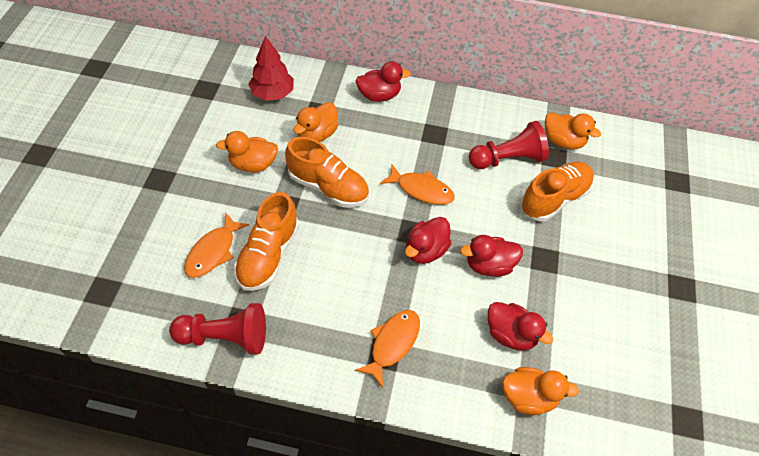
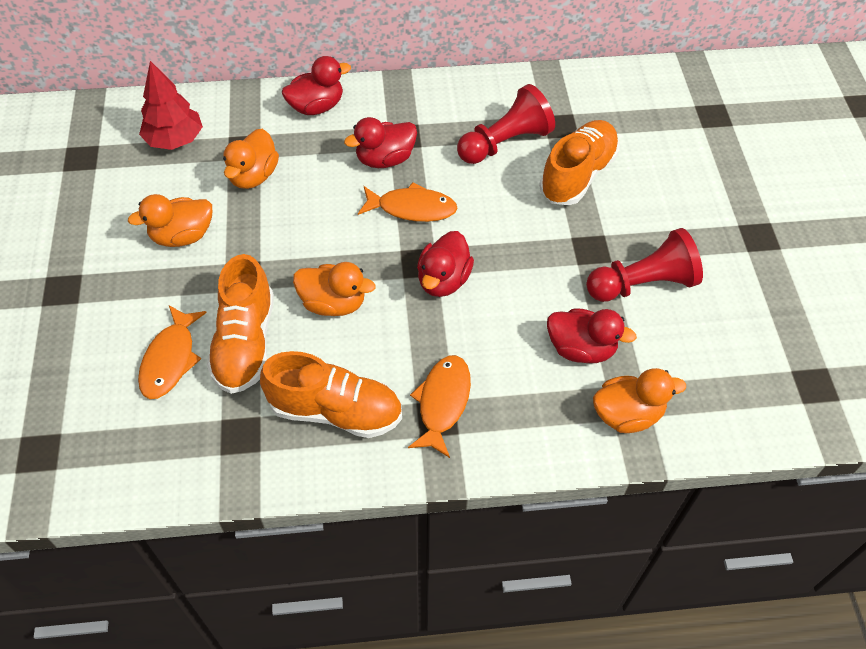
camera: 15 degrees left, 0 degrees up
red pawn [169,303,266,354] -> red pawn moved to [586,228,703,302]
orange shoe [285,137,369,208] -> orange shoe moved to [260,351,402,438]
red duck [460,235,523,277] -> red duck moved to [344,117,417,168]
orange duck [545,112,601,149] -> orange duck moved to [293,262,376,316]

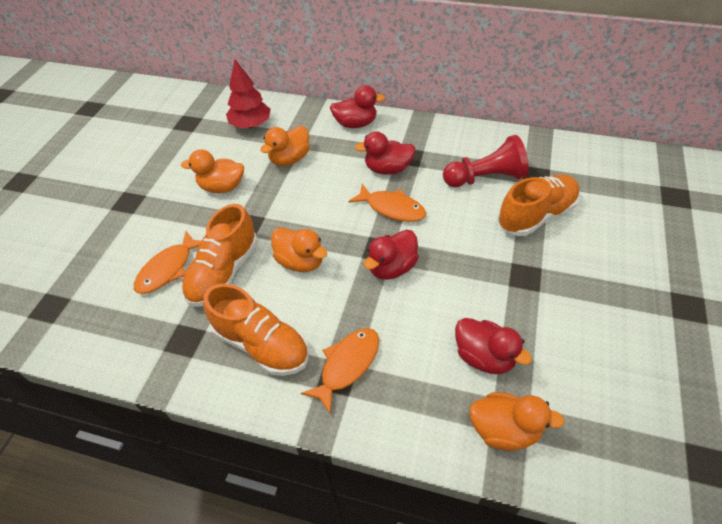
camera: 25 degrees right, 5 degrees down
red pawn [586,228,703,302] -> none

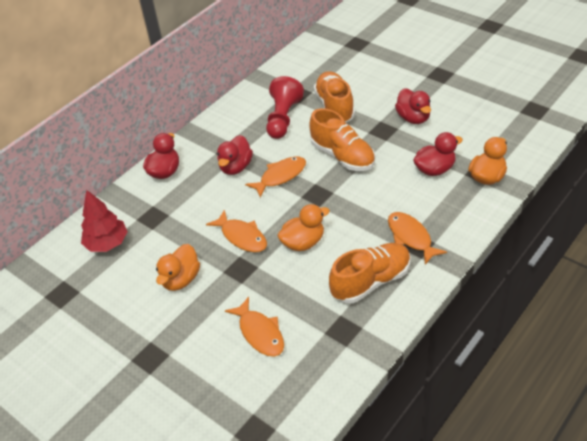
camera: 65 degrees left, 5 degrees down
orange shoe [181,204,258,307] -> orange shoe moved to [309,108,375,171]
orange duck [260,126,310,166] -> none
red duck [364,230,419,280] -> red duck moved to [395,88,431,124]
none -> orange fish [206,210,267,252]

